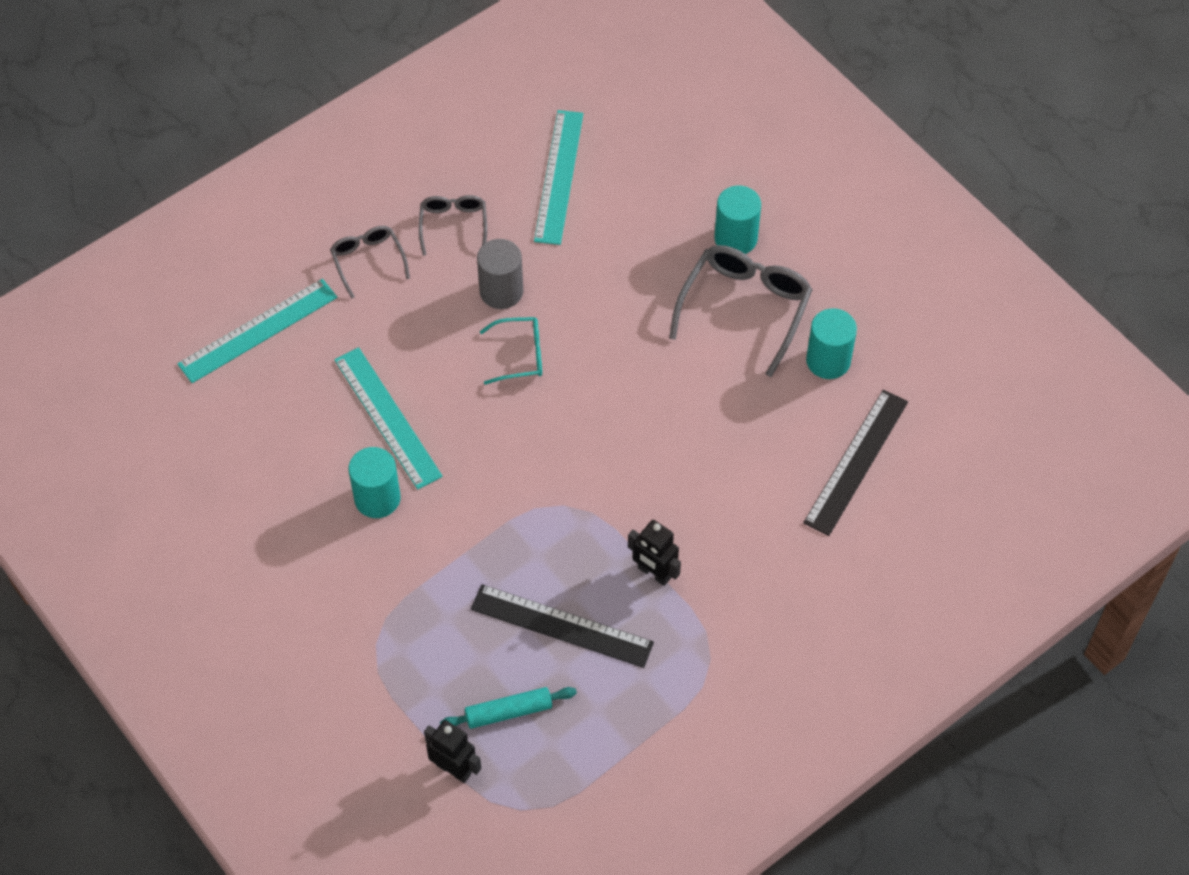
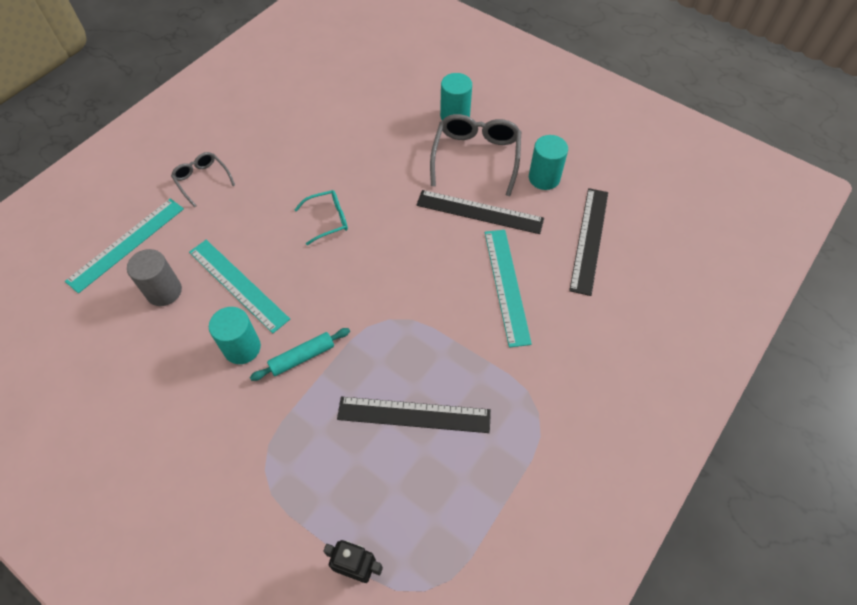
camera: 15 degrees left, 0 degrees up
grey glasses [419,195,487,256] -> none
turquoise rolling pin [440,687,577,729] -> turquoise rolling pin moved to [250,328,350,381]
grey cylinder [477,239,523,309] -> grey cylinder moved to [127,249,182,306]
turquoise ruler [534,110,584,245] -> turquoise ruler moved to [485,230,532,348]
black robot [628,520,681,586] -> none
none -> black ruler [416,190,544,234]

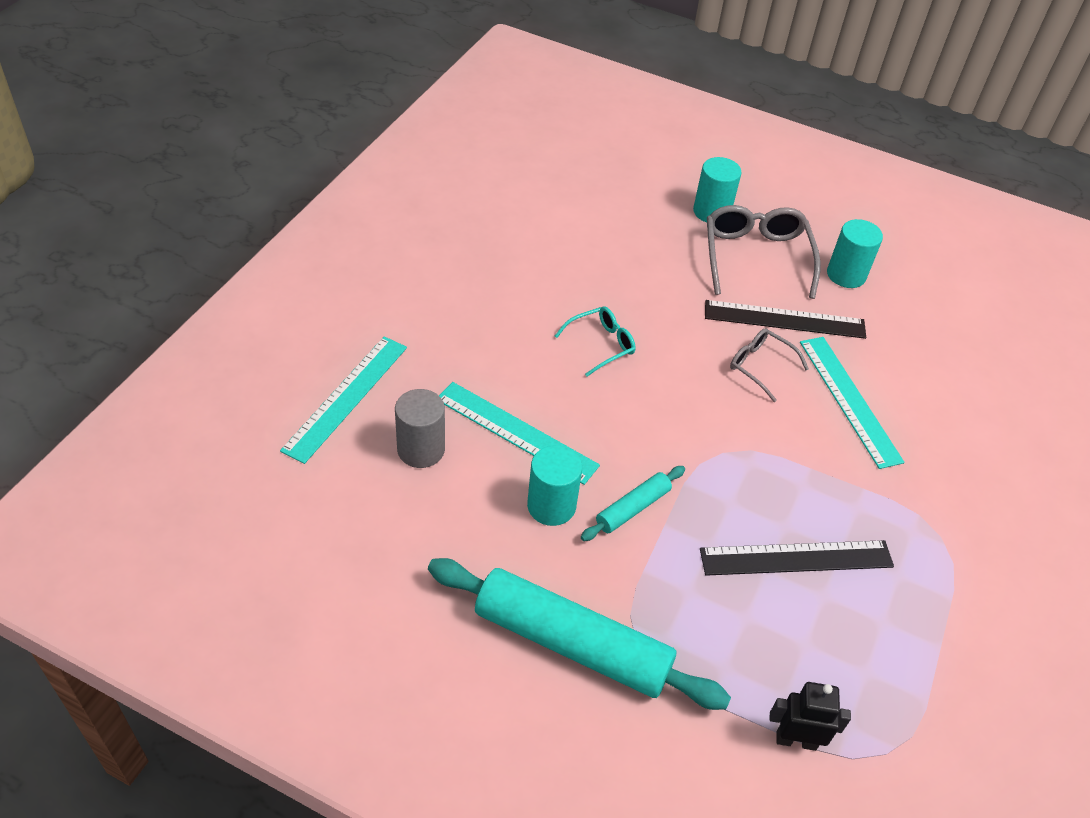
camera: 15 degrees left, 10 degrees down
grey glasses [171,152,235,207] -> grey glasses moved to [730,328,809,402]
black ruler [569,188,608,296] -> none
none -> turquoise rolling pin [428,558,731,710]

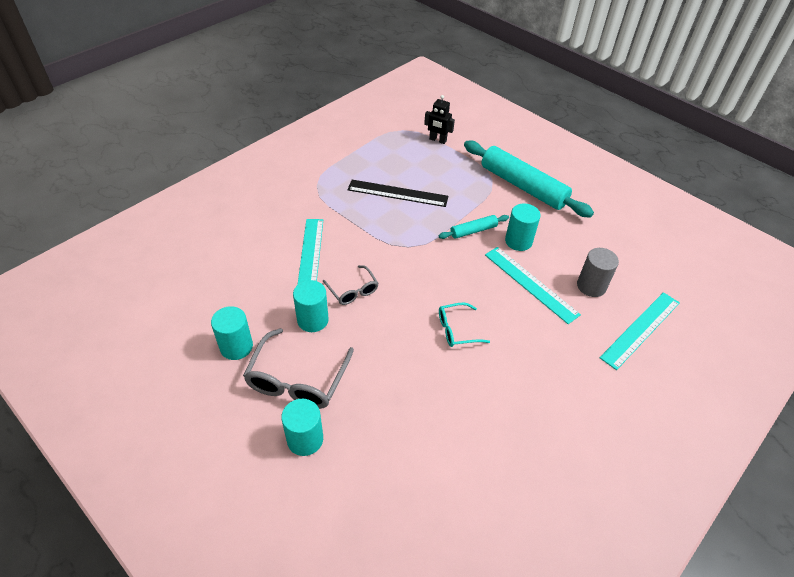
camera: 160 degrees left, 0 degrees up
black ruler [705,300,866,339] -> turquoise cylinder [293,280,329,332]

